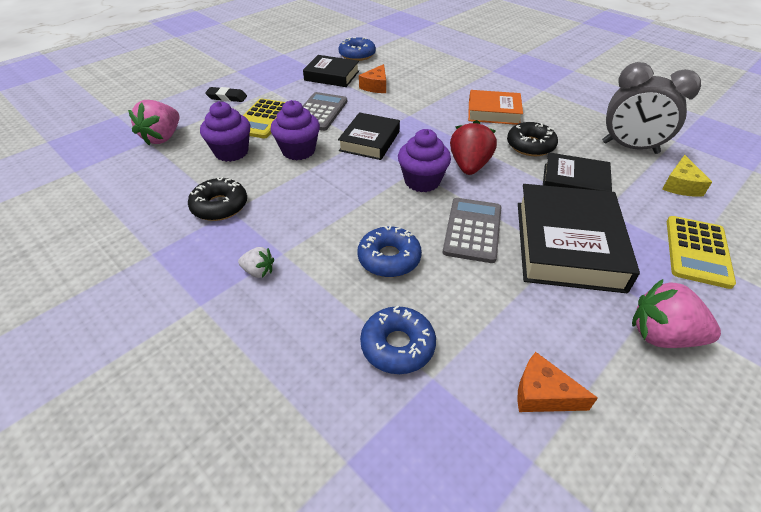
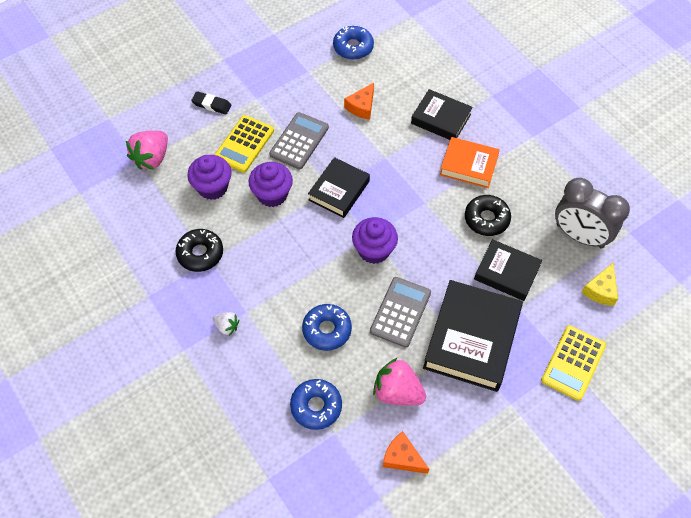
camera: 10 degrees right, 15 degrees up
black book [303,55,359,87] -> black book moved to [411,89,473,140]
red strawberry [450,120,497,175] -> none
pink strawberry [632,279,721,348] -> pink strawberry moved to [373,357,426,406]

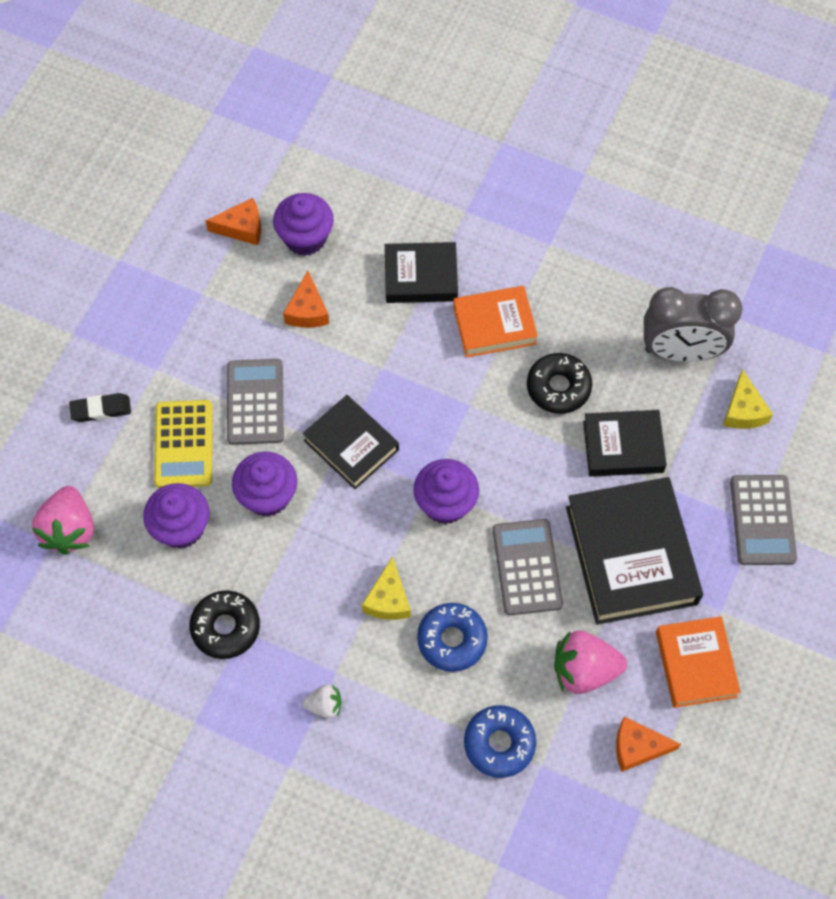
camera: 30 degrees left, 5 degrees up
black book [308,157,370,218] -> black book turned 45 degrees counterclockwise [303,395,399,489]
blue donut [333,26,374,60] -> orange cheese [205,198,261,245]
yellow calculator [541,325,606,401] -> grey calculator [730,475,797,565]
none -> purple cupcake [273,193,334,256]
none -> yellow cheese [362,556,411,620]
none -> orange book [656,616,741,708]

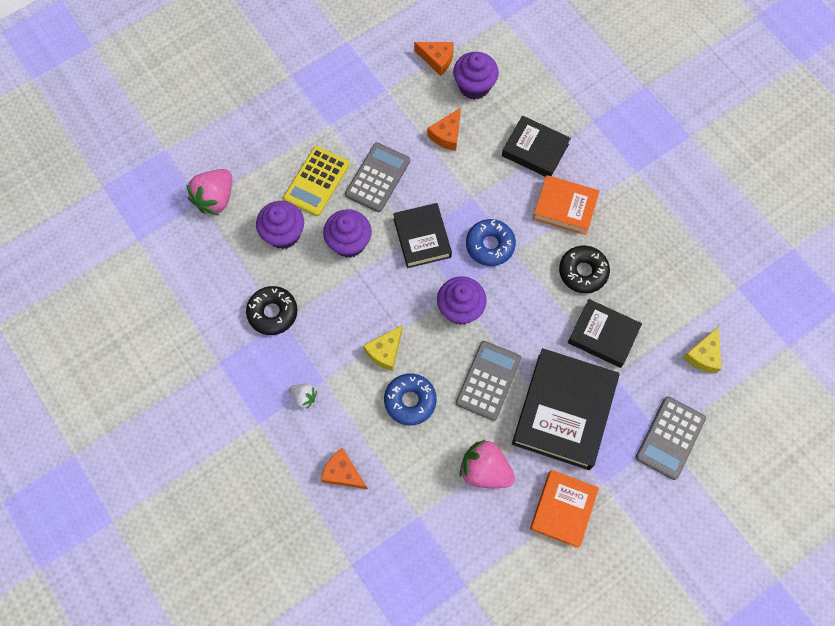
camera: 30 degrees right, 5 degrees up
black eraser [69,393,131,422] -> none
blue donut [464,705,536,778] -> blue donut moved to [466,219,516,266]
orange cheese [616,717,681,772] -> orange cheese moved to [321,448,368,489]
grey clock [644,287,742,362] -> none

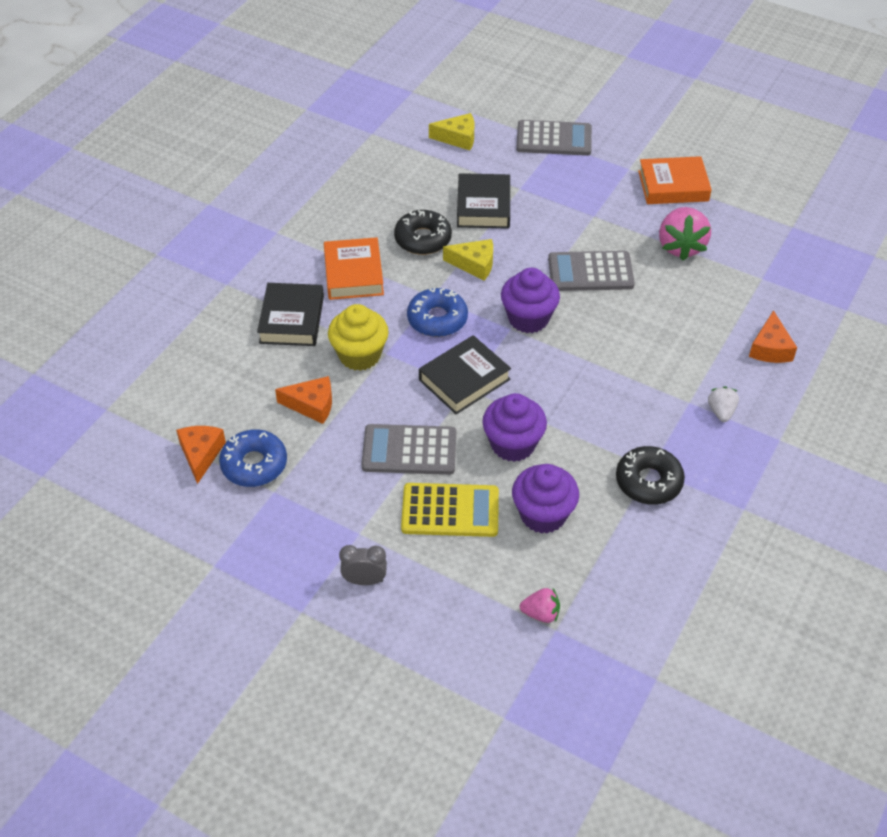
camera: 115 degrees left, 20 degrees down
pink strawberry [186,169,232,215] -> pink strawberry [520,588,560,623], size x0.53
yellow cheese [363,325,402,371] -> yellow cheese moved to [443,239,493,281]
blue donut [384,373,437,426] -> blue donut moved to [219,429,287,487]
purple cupcake [453,52,499,100] -> none
black book [512,348,619,470] -> none
none -> yellow cupcake [328,304,389,371]
none -> grey clock [339,545,387,585]

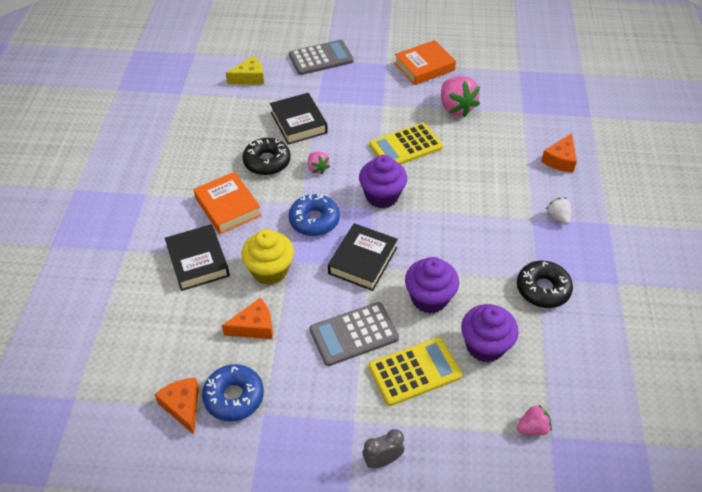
camera: 25 degrees left, 0 degrees up
yellow cheese [443,239,493,281] -> pink strawberry [308,152,330,174]
grey calculator [548,251,635,291] -> yellow calculator [369,123,443,165]
orange cheese [749,310,797,363] -> orange cheese turned 45 degrees clockwise [541,133,577,173]

